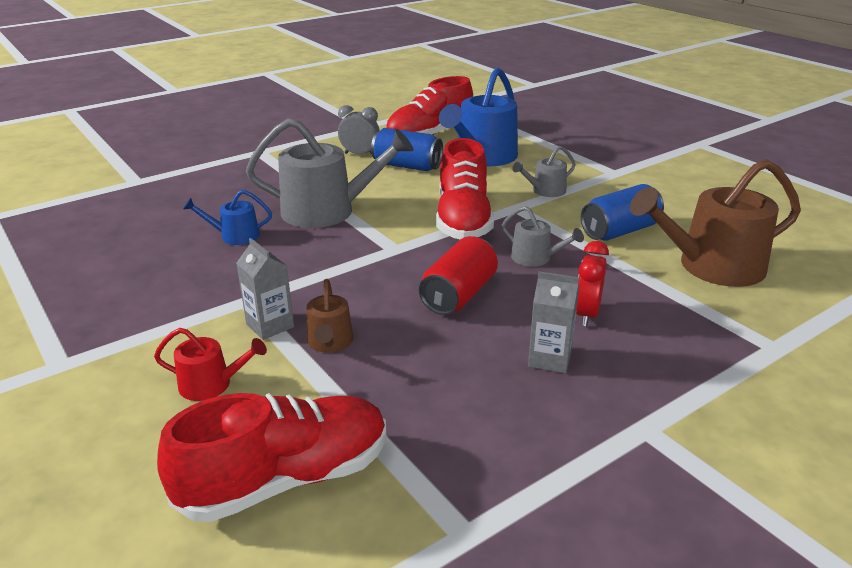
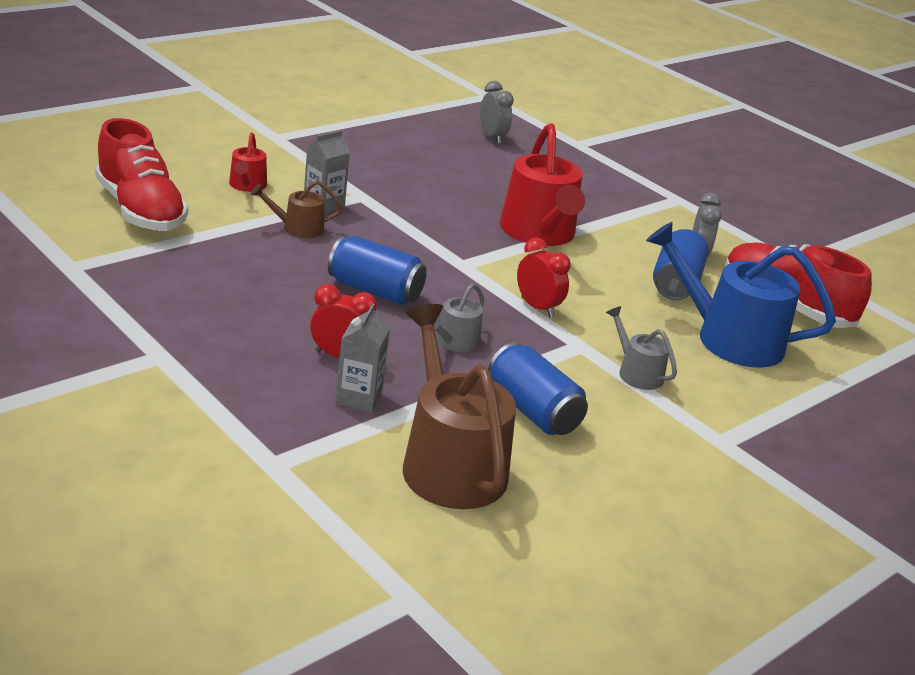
camera: 80 degrees right, 0 degrees up
blue watering can [183,190,272,245] -> none
grey watering can [246,118,414,228] -> red watering can [500,123,585,246]
red can [419,236,498,315] -> blue can [328,236,427,305]
red shoe [436,138,494,240] -> red clock [517,238,570,317]
grey carton [528,271,579,373] -> grey carton moved to [335,304,390,413]
none -> grey clock [480,81,514,144]

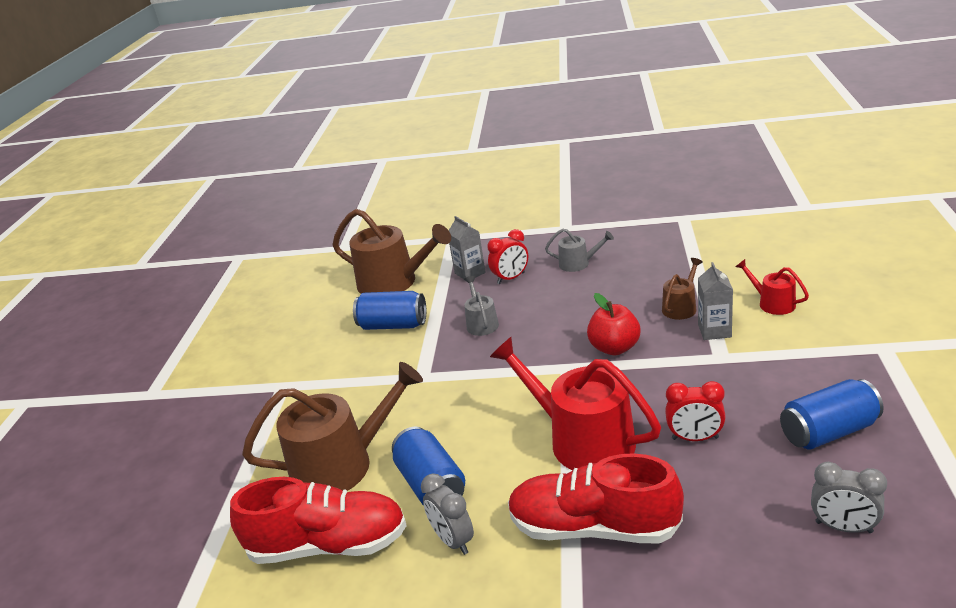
camera: 145 degrees right, 0 degrees up
red shoe [95,118,188,231] -> red shoe moved to [508,453,684,543]
blue can [328,236,427,305] -> blue can moved to [780,379,884,450]
red clock [517,238,570,317] -> red clock moved to [665,381,726,441]
grey watering can [606,306,677,390] -> grey watering can moved to [545,228,614,272]
blue watering can [646,222,836,368] -> brown watering can [242,362,423,491]
none -> red apple [587,293,640,355]

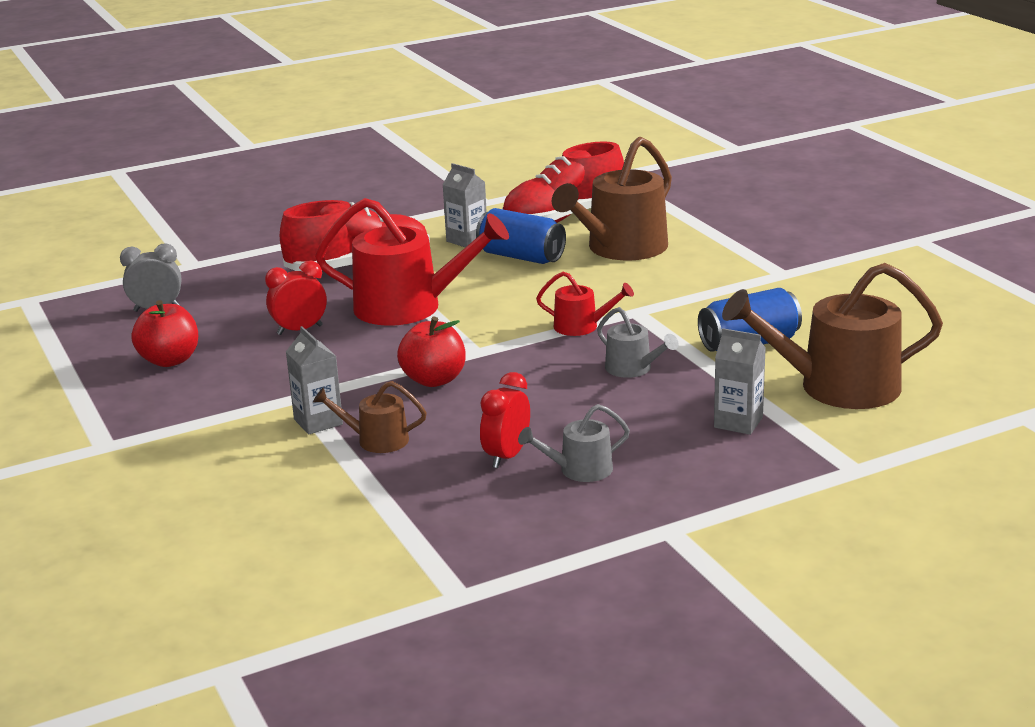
camera: 145 degrees right, 5 degrees down
grey clock [421,474,474,555] -> grey carton [443,163,487,247]
red clock [488,229,528,284] -> red clock moved to [480,372,530,468]
brown watering can [662,258,703,320] -> brown watering can turned 90 degrees clockwise [313,381,427,453]
red watering can [736,259,809,315] -> red watering can moved to [536,272,634,336]
blue can [780,379,884,450] -> red apple [131,300,198,367]

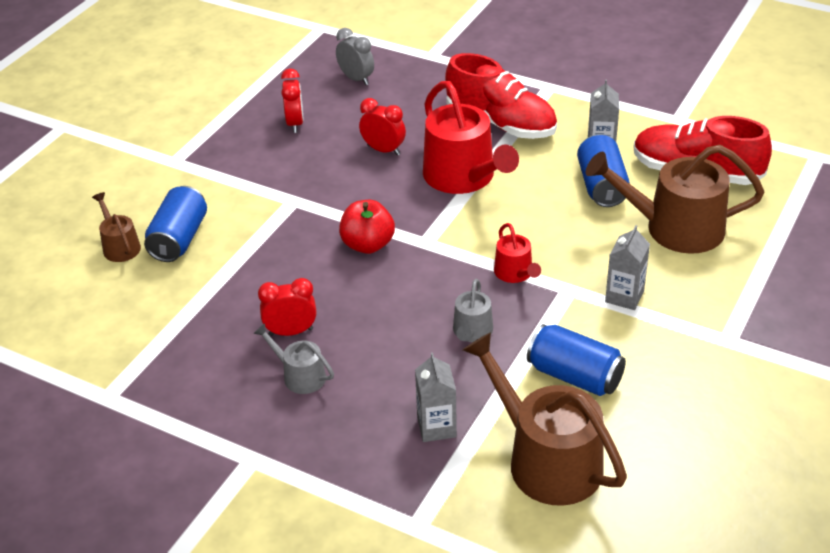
camera: 55 degrees right, 15 degrees up
red apple [131,300,198,367] -> red clock [281,68,303,133]
grey carton [286,326,343,435] -> grey carton moved to [605,225,650,310]
brown watering can [313,381,427,453] -> brown watering can moved to [92,192,141,262]
none -> blue can [144,186,207,262]

